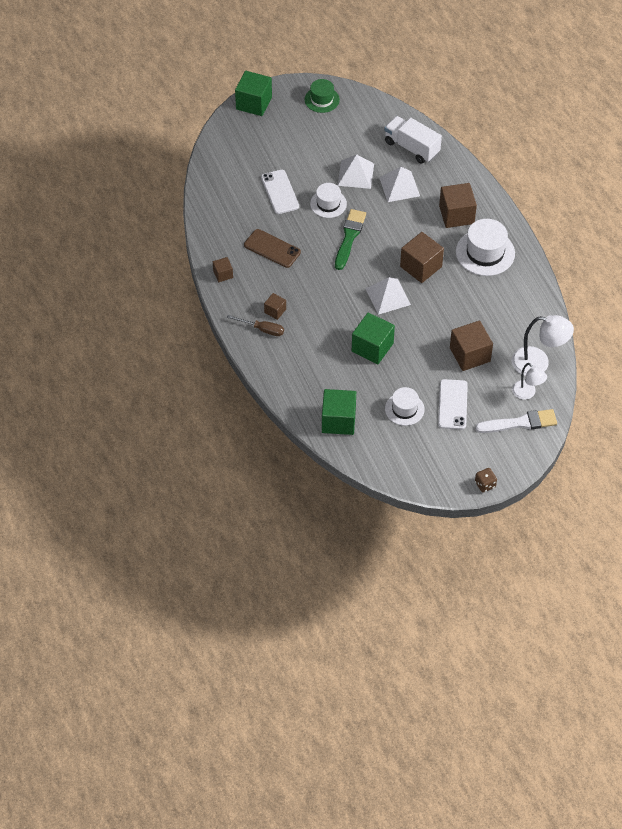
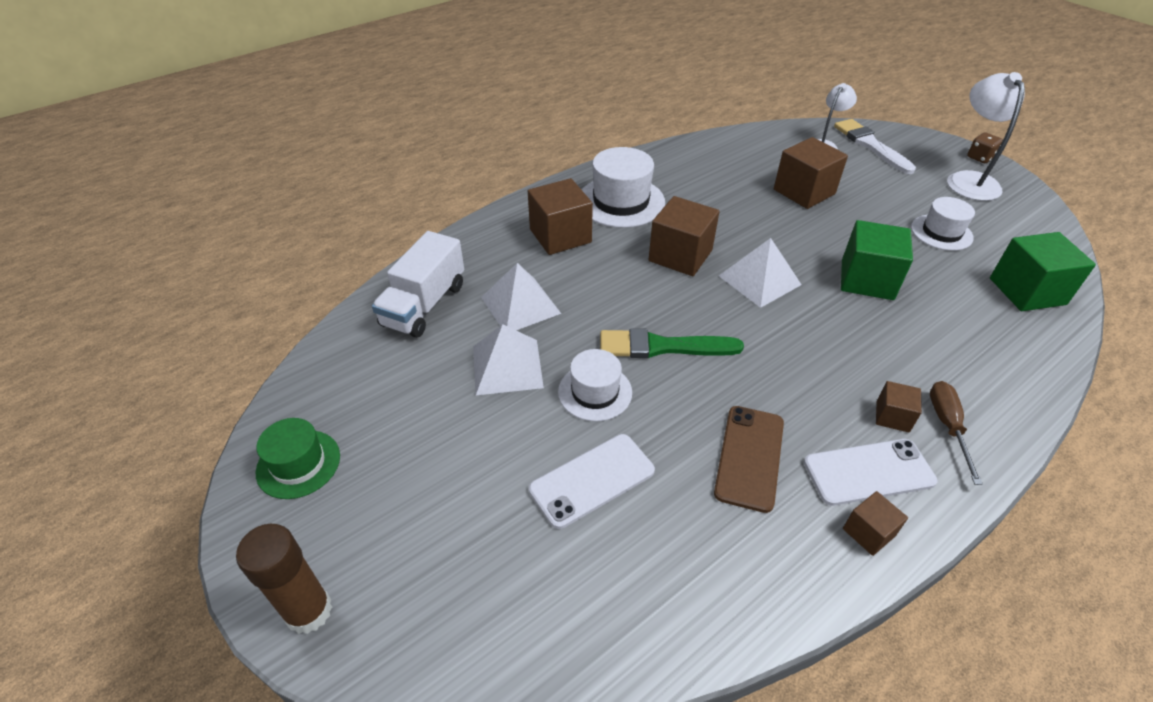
camera: 105 degrees left, 10 degrees down
green cube [235,71,272,116] -> brown glue stick [236,524,332,634]
white phone [438,379,468,430] -> white phone moved to [804,439,937,506]
white lamp [512,315,574,376] -> white lamp moved to [947,72,1025,201]

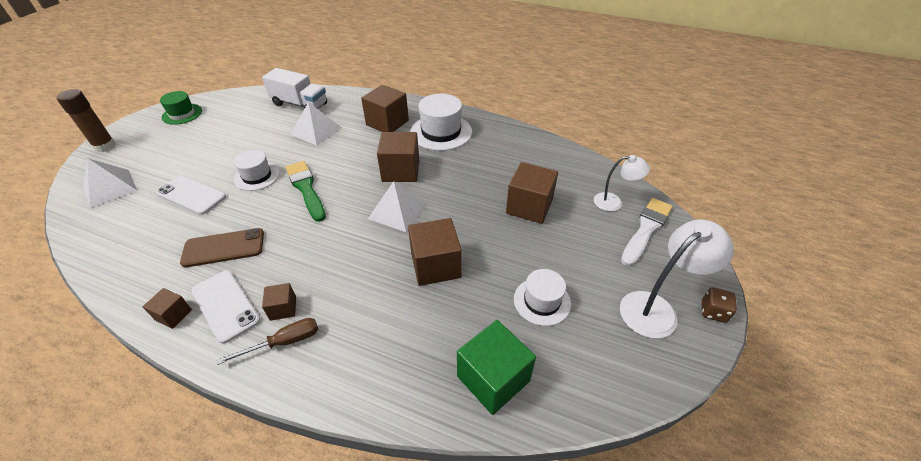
camera: 60 degrees right, 0 degrees up
white truck [372,231,464,338] -> white truck turned 150 degrees counterclockwise [262,68,327,109]
white pyramid [473,324,544,395] -> white pyramid moved to [83,158,137,208]
green cube [841,220,913,300] -> brown cube [408,218,462,286]

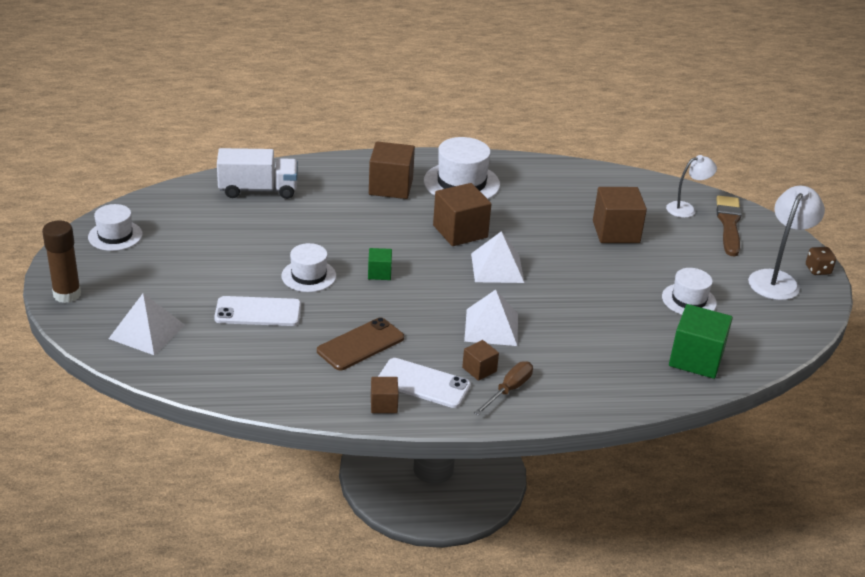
camera: 30 degrees left, 10 degrees down
green hat [160,91,202,125] -> white hat [88,204,143,251]
green brush [286,161,326,222] -> green cube [368,248,392,280]
white pyramid [290,102,342,146] -> white pyramid moved to [464,290,518,346]
brown cube [408,218,462,286] -> none
white brush [621,198,673,266] -> brown brush [716,195,742,257]

